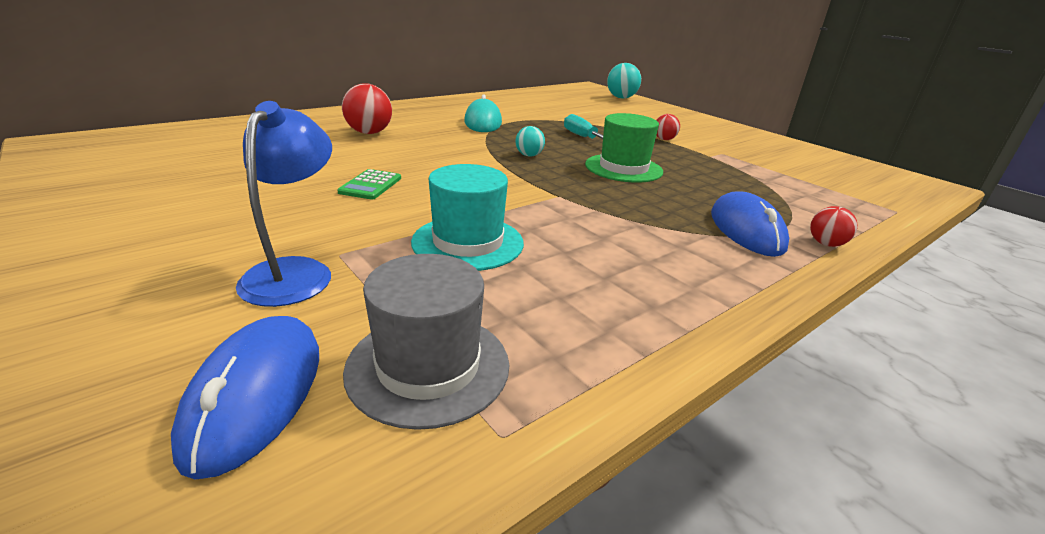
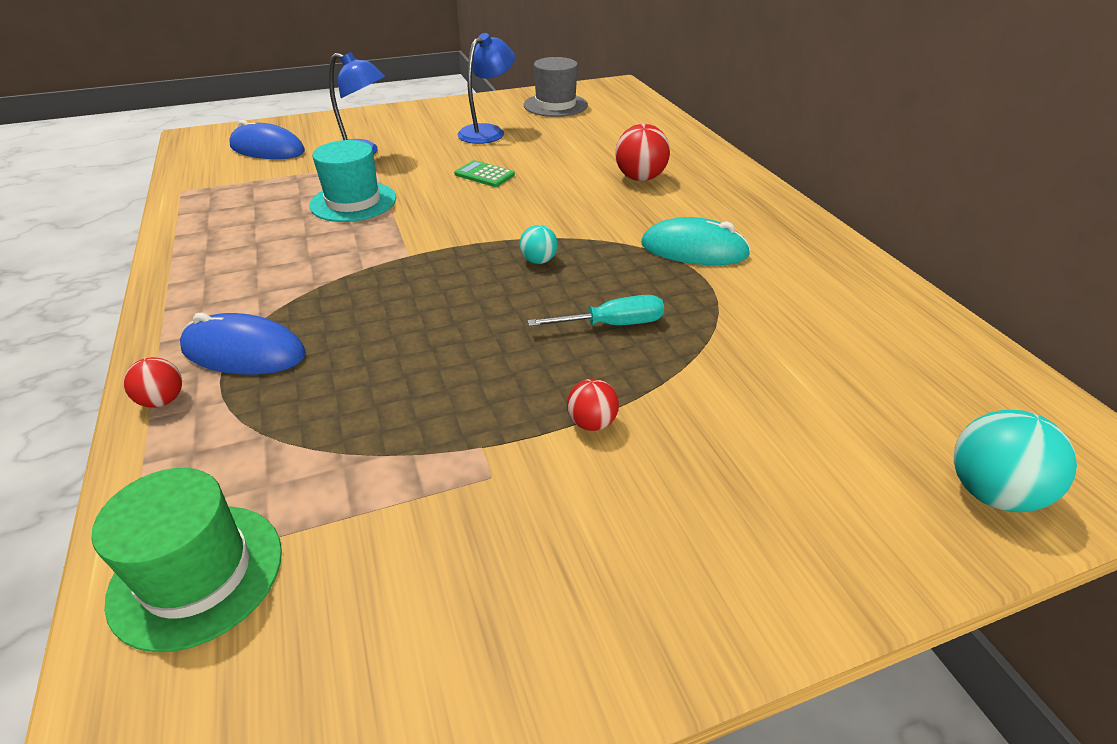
camera: 110 degrees right, 10 degrees up
grey hat [343,254,509,430] -> grey hat moved to [524,57,588,117]
green hat [585,113,663,183] -> green hat moved to [91,468,282,652]
none -> blue lamp [458,33,515,144]

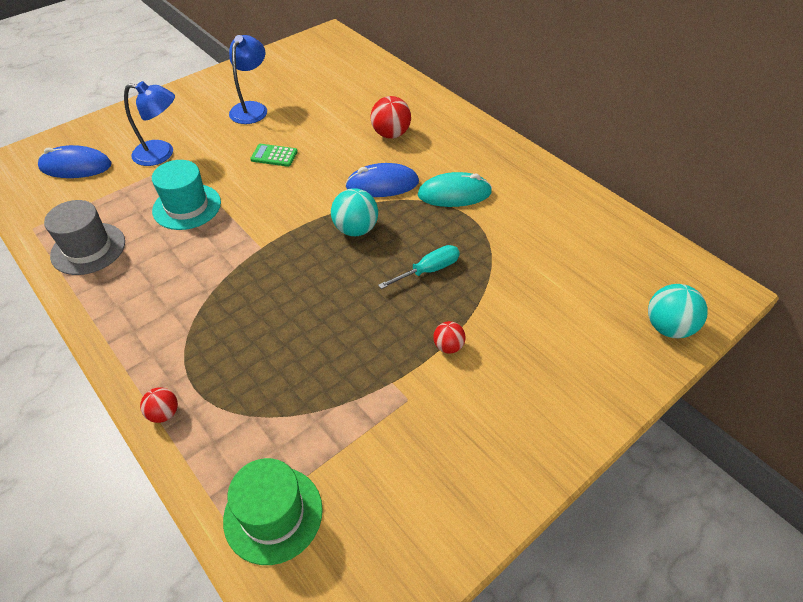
camera: 20 degrees left, 10 degrees up
blue mouse [180,313,306,375] -> blue mouse moved to [345,163,419,197]
turquoise ball [519,225,558,264] -> turquoise ball [331,188,378,236], size x1.71
grey hat [524,57,588,117] -> grey hat moved to [44,200,125,275]

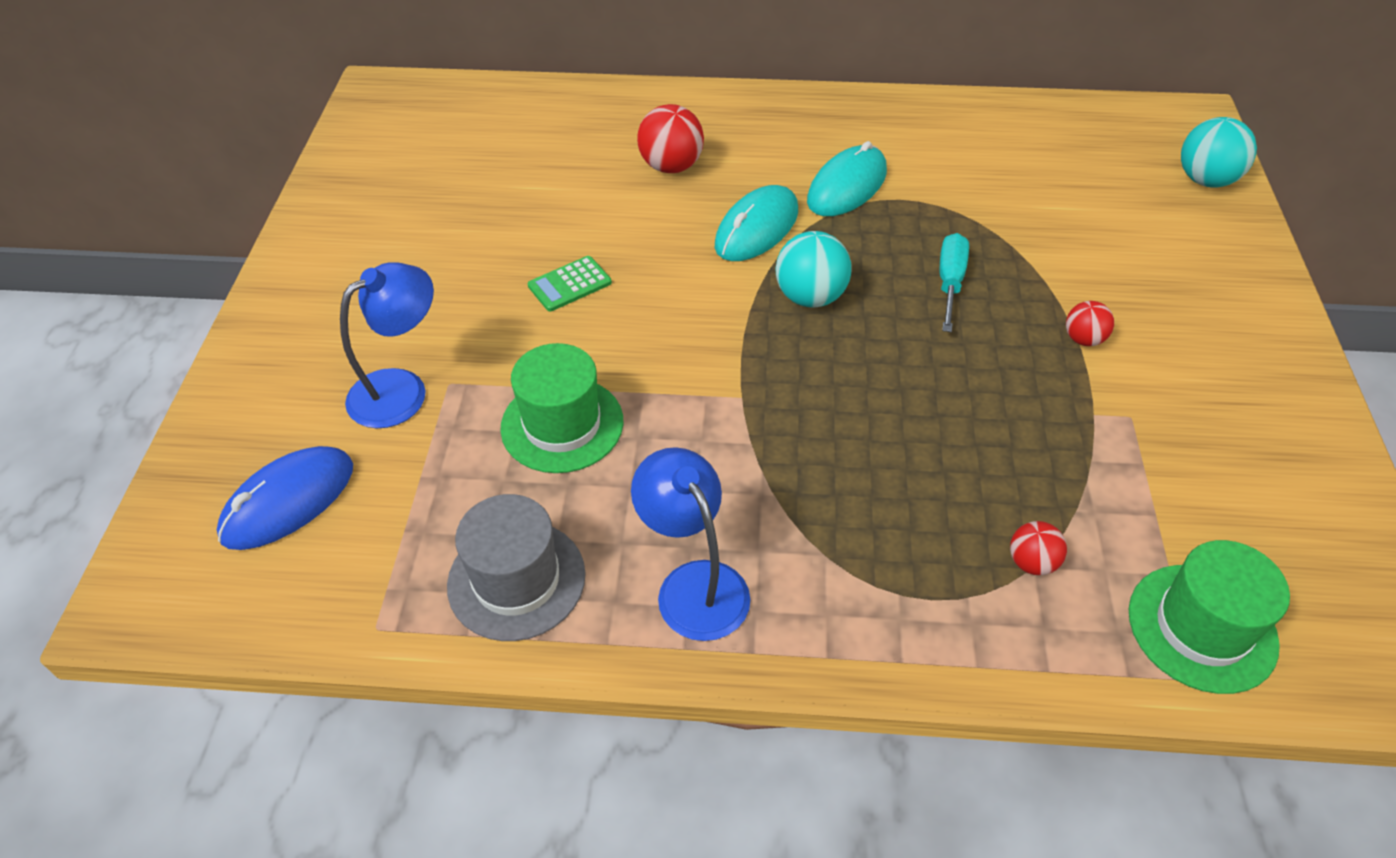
camera: 45 degrees left, 0 degrees up
red ball [140,387,178,423] -> red ball moved to [1010,521,1067,575]
turquoise hat [152,160,221,230] -> green hat [500,343,624,473]
blue lamp [229,35,267,124] -> blue lamp moved to [631,447,751,641]
blue mouse [345,163,419,197] -> turquoise mouse [715,185,798,261]

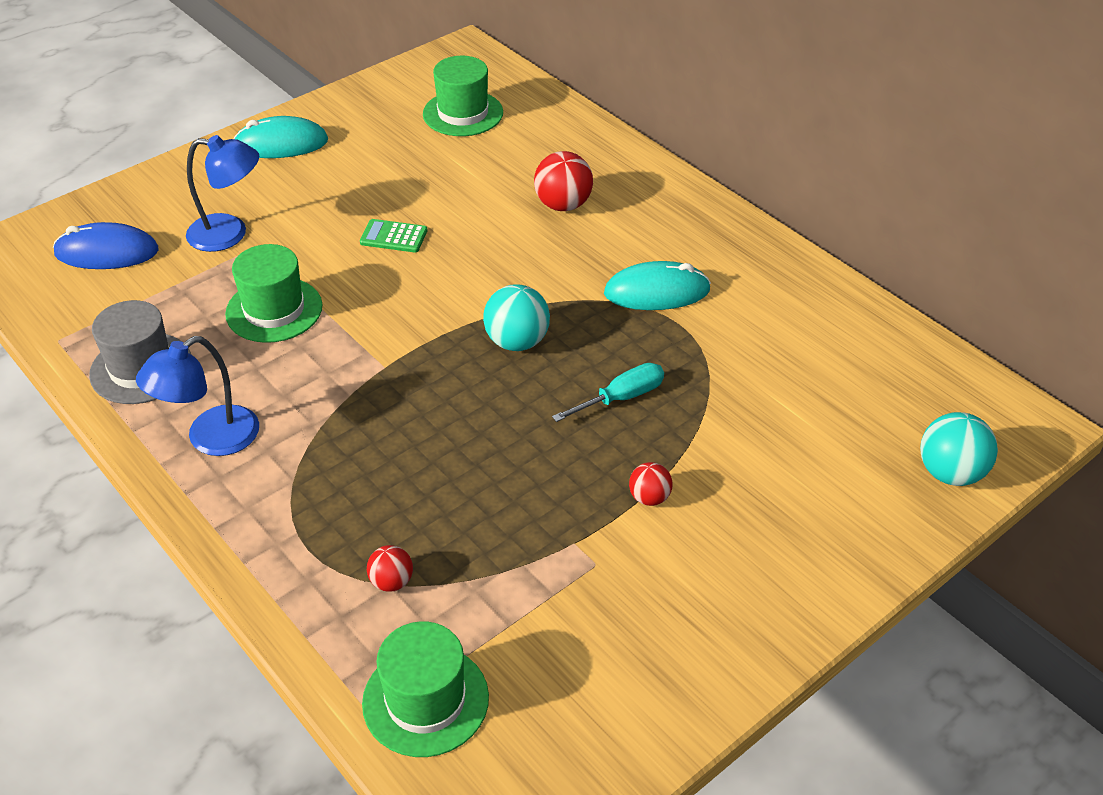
camera: 45 degrees right, 5 degrees down
blue lamp [631,447,751,641] -> blue lamp turned 150 degrees counterclockwise [136,336,259,456]
turquoise mouse [715,185,798,261] -> turquoise mouse moved to [234,116,328,158]
none -> green hat [423,56,503,136]

